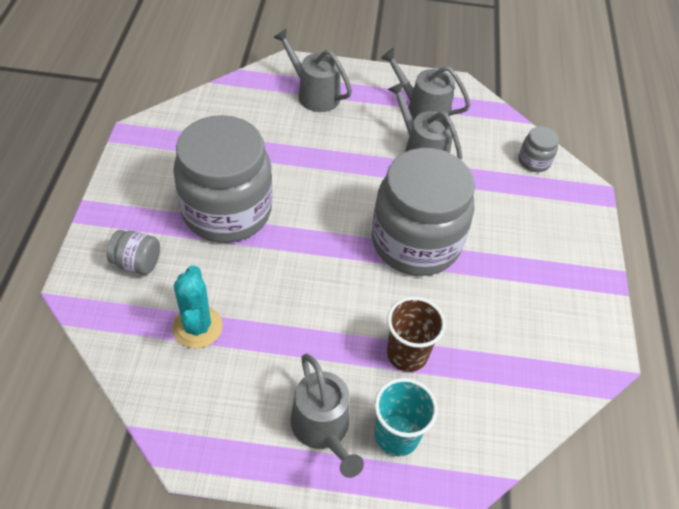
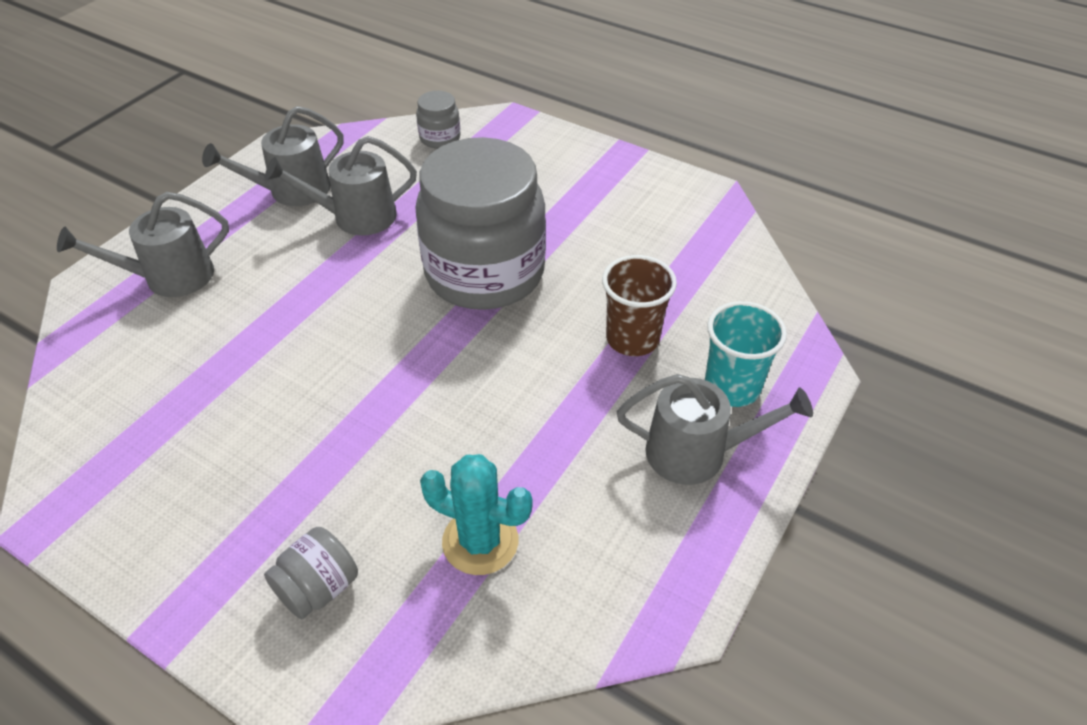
camera: 60 degrees left, 5 degrees down
grey jar [173,115,272,243] -> none

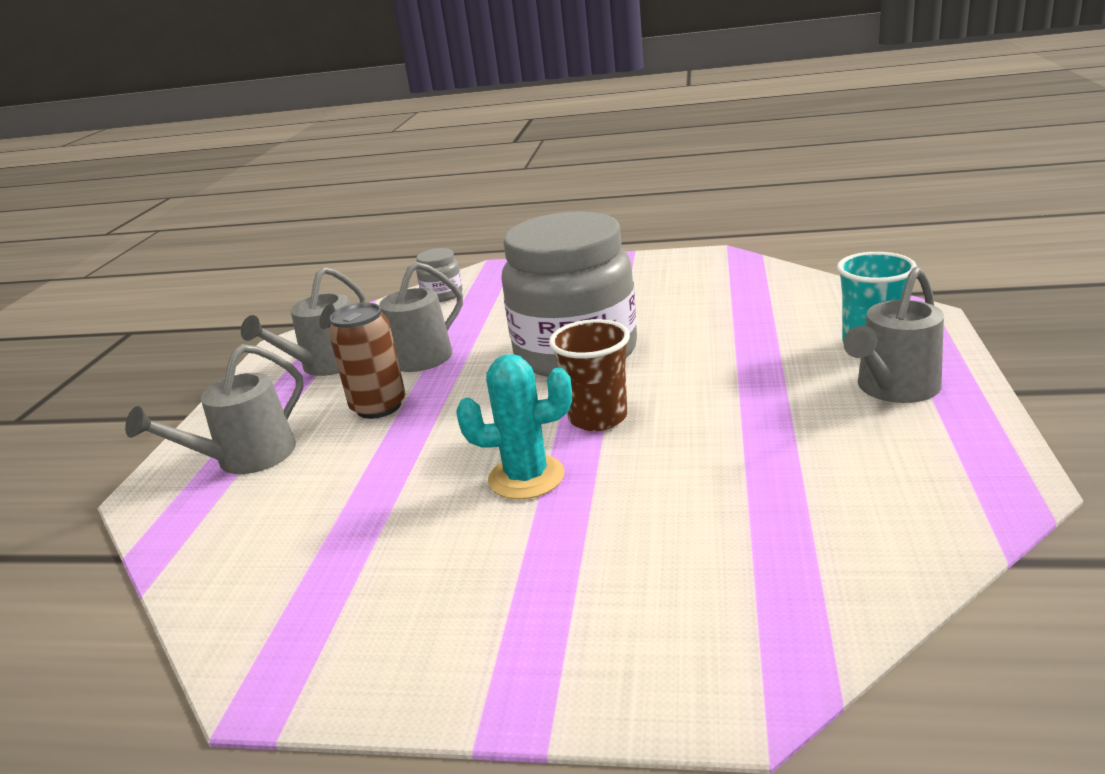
camera: 20 degrees left, 20 degrees down
grey jar [264,527,358,619] -> none
turquoise cactus [420,454,533,575] -> turquoise cactus moved to [456,354,572,500]
brown cup [602,255,677,356] -> brown cup moved to [549,319,630,431]
grey watering can [617,374,813,485] -> grey watering can turned 150 degrees clockwise [843,267,944,403]
none -> brown can [329,303,405,419]

